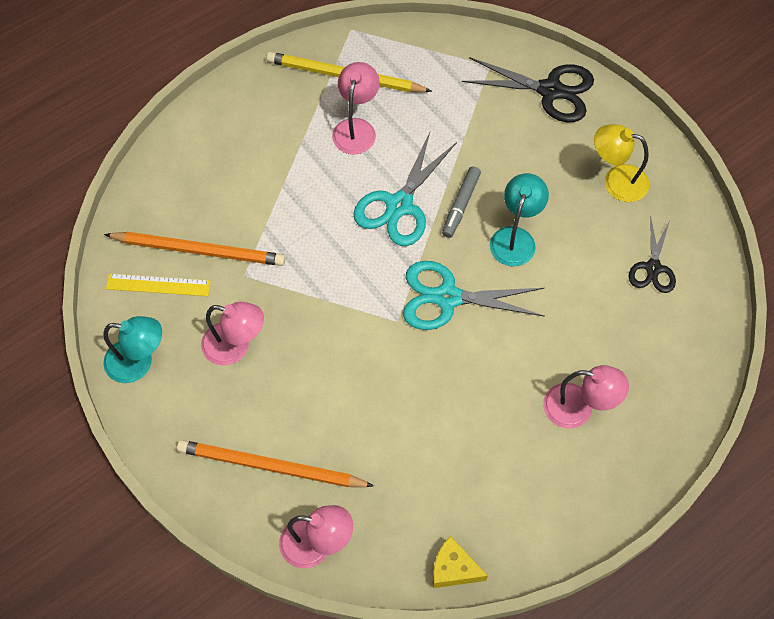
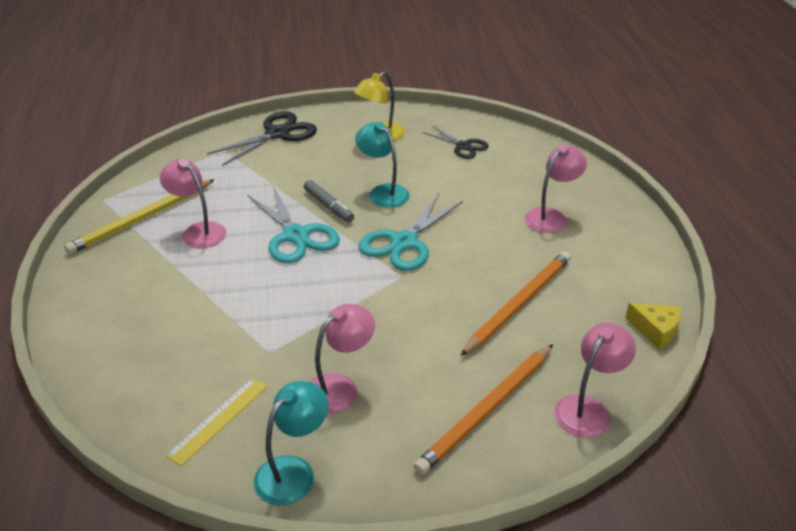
camera: 60 degrees left, 25 degrees down
orange pencil [104,232,285,266] -> orange pencil moved to [460,251,571,356]
yellow cheese [433,536,488,588] -> yellow cheese turned 105 degrees counterclockwise [625,303,682,349]

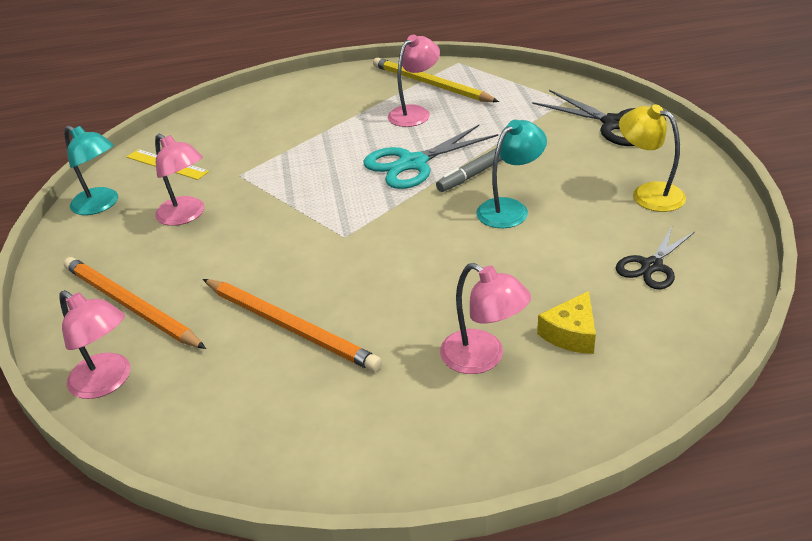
camera: 90 degrees right, 0 degrees up
turquoise scissors [359,194,463,271] -> none
yellow cheese [625,303,682,349] -> yellow cheese moved to [537,291,596,354]

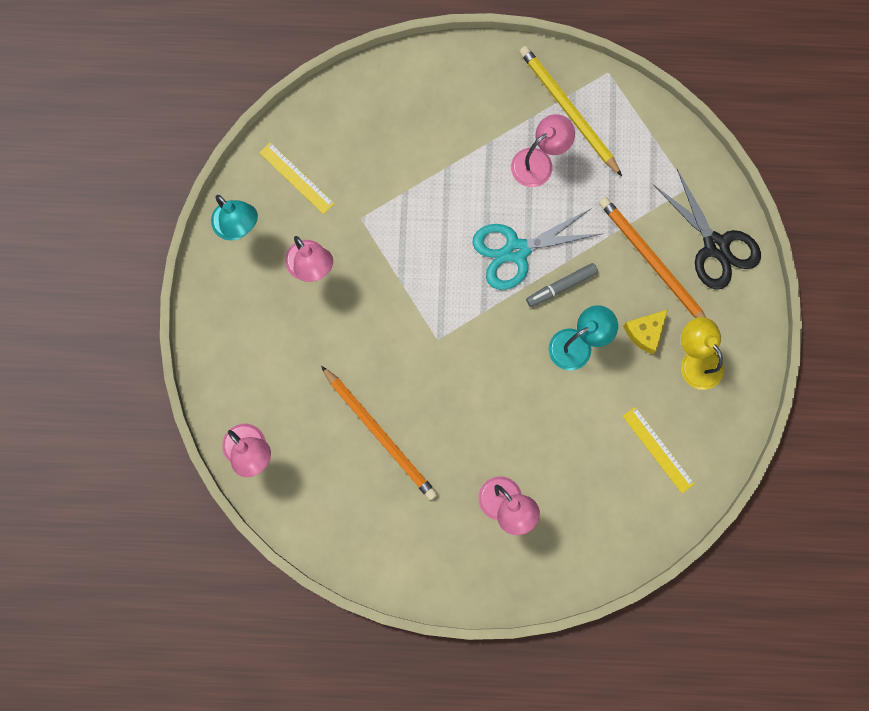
camera: 10 degrees right, 40 degrees up
orange pencil [64,257,206,349] -> orange pencil moved to [599,197,706,318]
yellow cheese [537,291,596,354] -> yellow cheese moved to [623,310,668,354]
black scissors [616,225,695,289] -> yellow ruler [623,407,695,493]

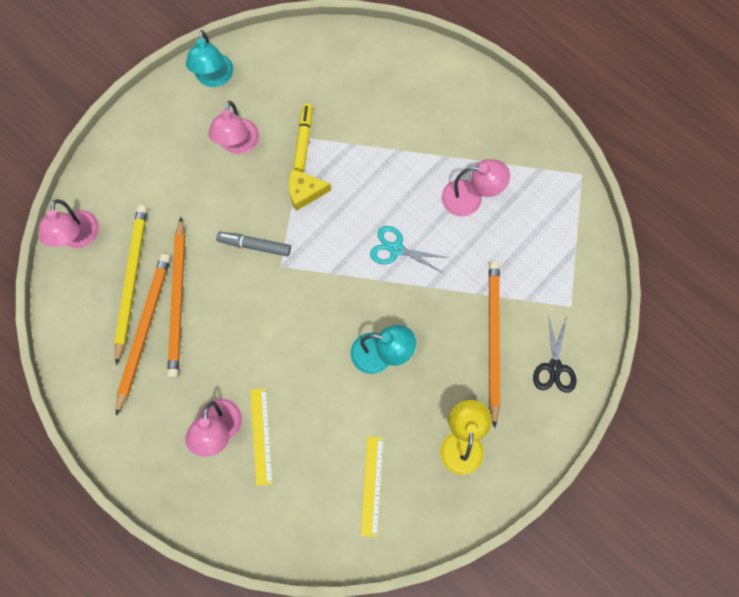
camera: 40 degrees right, 5 degrees down
yellow ruler [259,142,335,214] -> yellow ruler moved to [250,388,273,486]
turquoise scissors [472,208,601,290] -> turquoise scissors [370,226,449,273], size x0.62
yellow pencil [519,46,622,176] -> yellow pencil moved to [114,205,147,365]
grey marker [526,263,598,307] -> grey marker moved to [216,232,291,256]
yellow cheese [623,310,668,354] -> yellow cheese moved to [289,169,331,211]
black scissors [654,169,761,290] -> black scissors [533,316,576,393], size x0.62
none -> orange pencil [116,254,171,416]
none -> yellow marker [293,103,312,172]

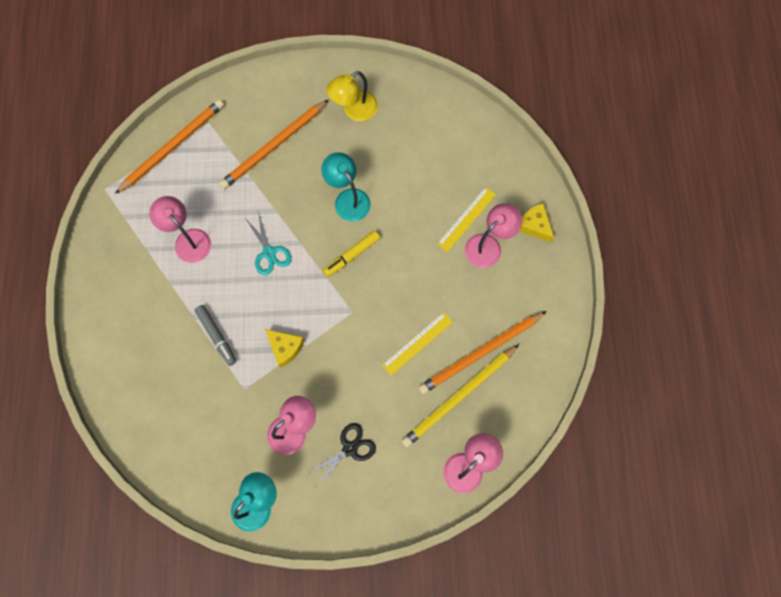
camera: 135 degrees left, 0 degrees up
orange pencil [167,217,185,378] -> orange pencil moved to [115,99,224,194]
grey marker [216,232,291,256] -> grey marker moved to [195,305,236,366]
yellow marker [293,103,312,172] -> yellow marker moved to [323,231,380,277]
yellow ruler [361,436,384,537] -> yellow ruler moved to [382,312,453,376]
black scissors [533,316,576,393] -> black scissors moved to [306,423,376,487]
none -> yellow cheese [520,203,554,242]

